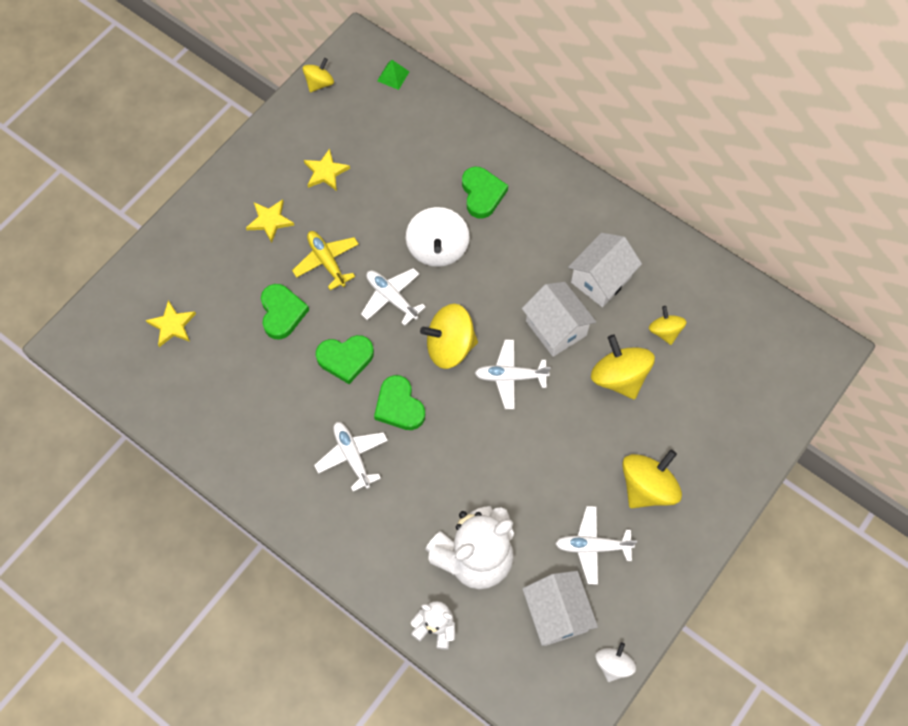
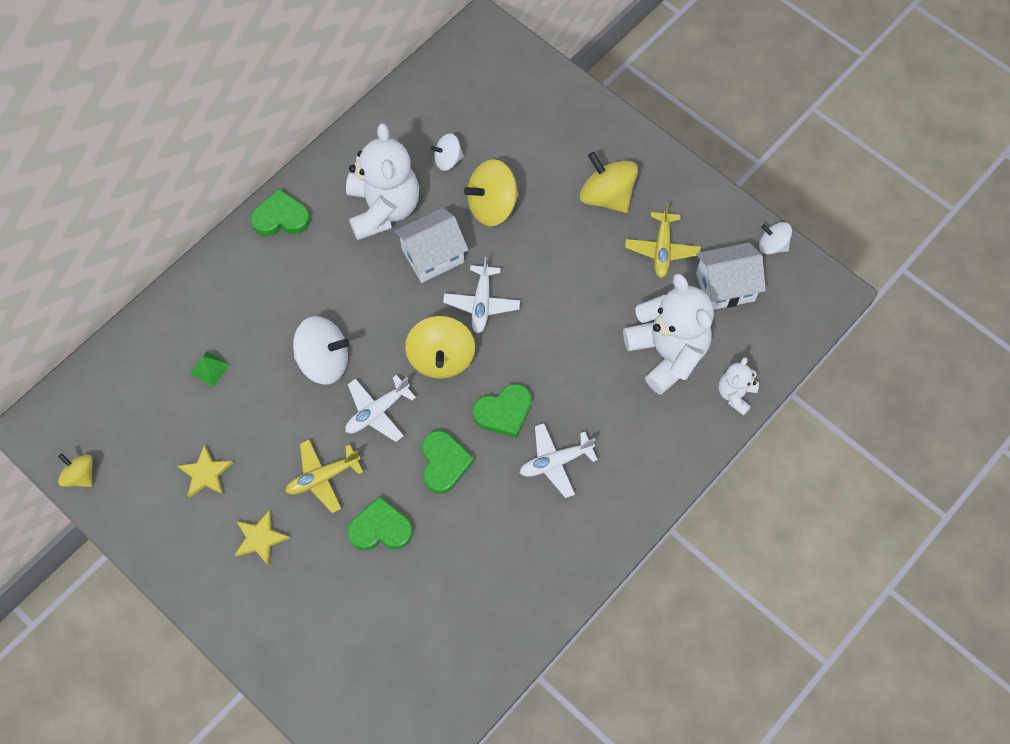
camera: 85 degrees left, 0 degrees up
yellow star [146,300,196,347] -> none
green pyramid [377,60,409,90] -> green pyramid moved to [190,351,230,387]
green heart [462,167,508,218] -> green heart moved to [250,189,311,236]
white plane [555,506,637,584] -> yellow plane [625,203,701,278]
white house [568,233,642,307] -> white teddy bear [346,123,419,241]
yellow spinning top [649,306,687,345] -> white spinning top [430,133,464,171]

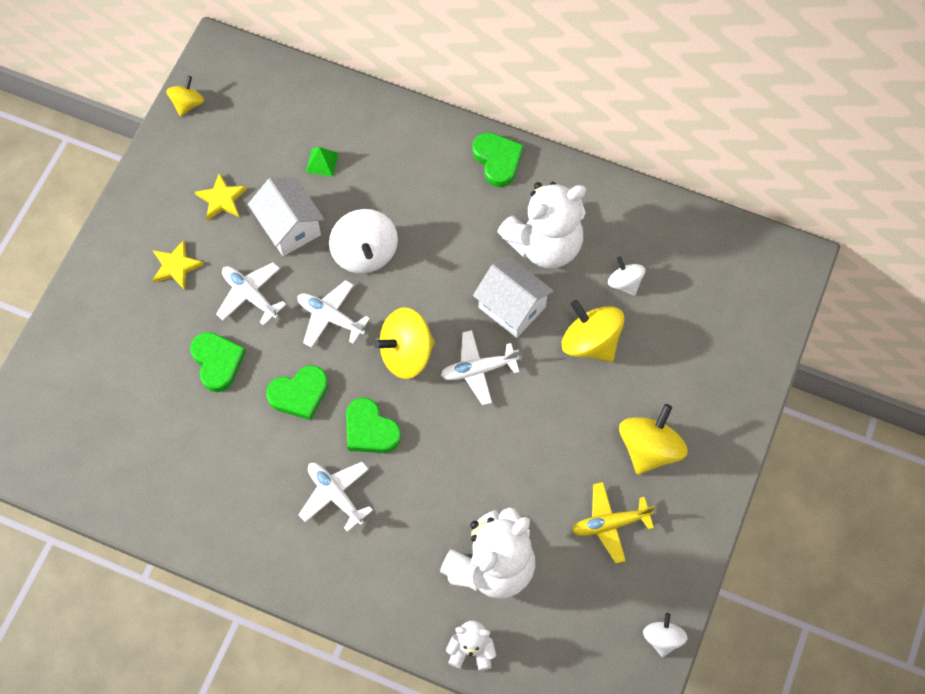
camera: 70 degrees right, 0 degrees up
yellow plane [285,439,363,513] -> white plane [216,262,286,326]
white house [696,243,766,310] -> white house moved to [248,177,324,256]

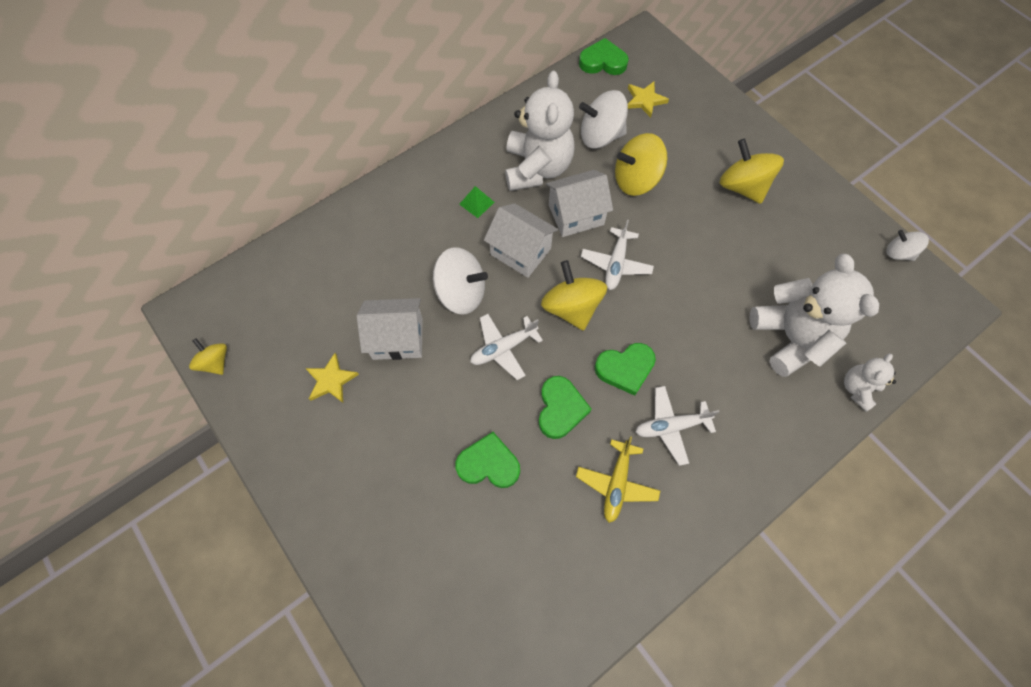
camera: 60 degrees left, 0 degrees up
yellow star [153,240,204,290] -> yellow star moved to [628,81,669,118]
white plane [216,262,286,326] -> none
green pyramid [306,147,339,177] -> green pyramid moved to [459,186,494,218]
yellow spinning top [374,308,435,379] -> yellow spinning top turned 150 degrees clockwise [541,260,607,331]
green heart [472,132,524,187] -> green heart moved to [579,38,629,75]
yellow plane [572,482,655,564] -> yellow plane moved to [576,436,660,523]
white spinning top [608,257,645,296] -> white spinning top [579,90,628,148], size x1.72
none -> white house [484,203,558,278]

